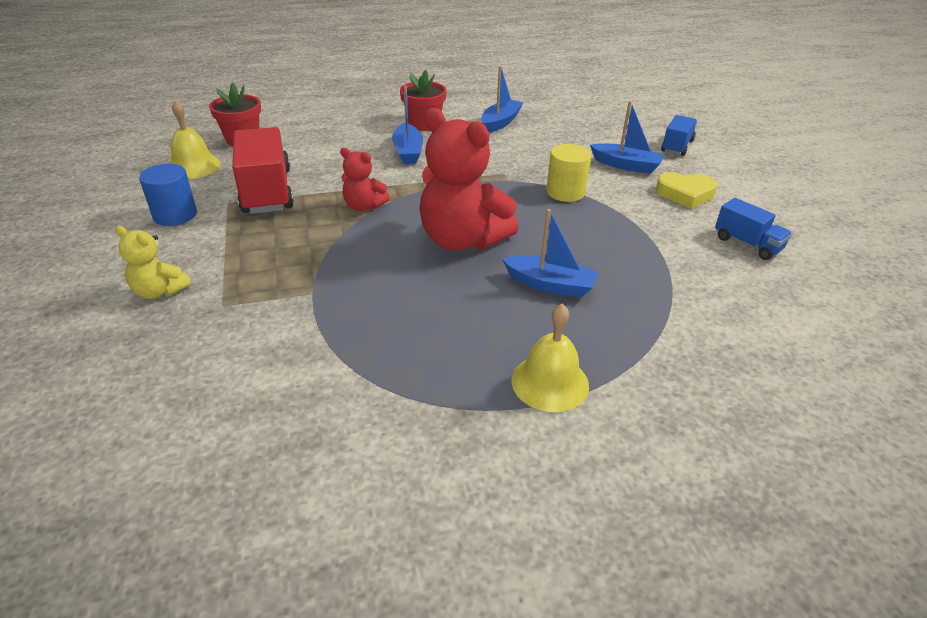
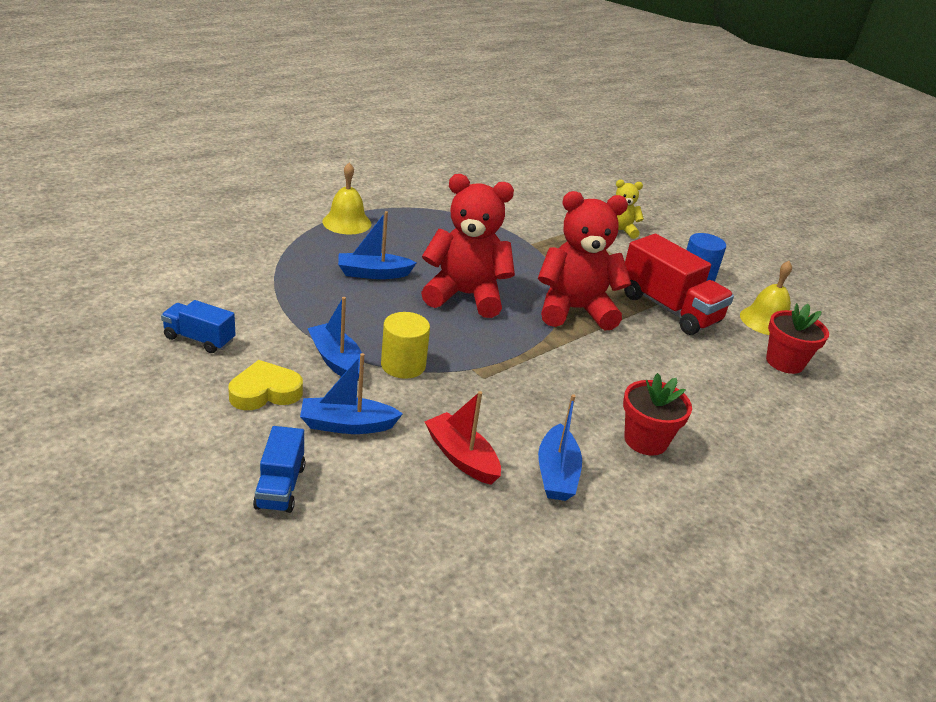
camera: 150 degrees right, 5 degrees down
red teddy bear [340,147,390,211] -> red teddy bear [538,191,631,331], size x1.97
blue boat [392,86,423,164] -> blue boat moved to [307,297,362,378]
none -> red boat [425,391,501,485]

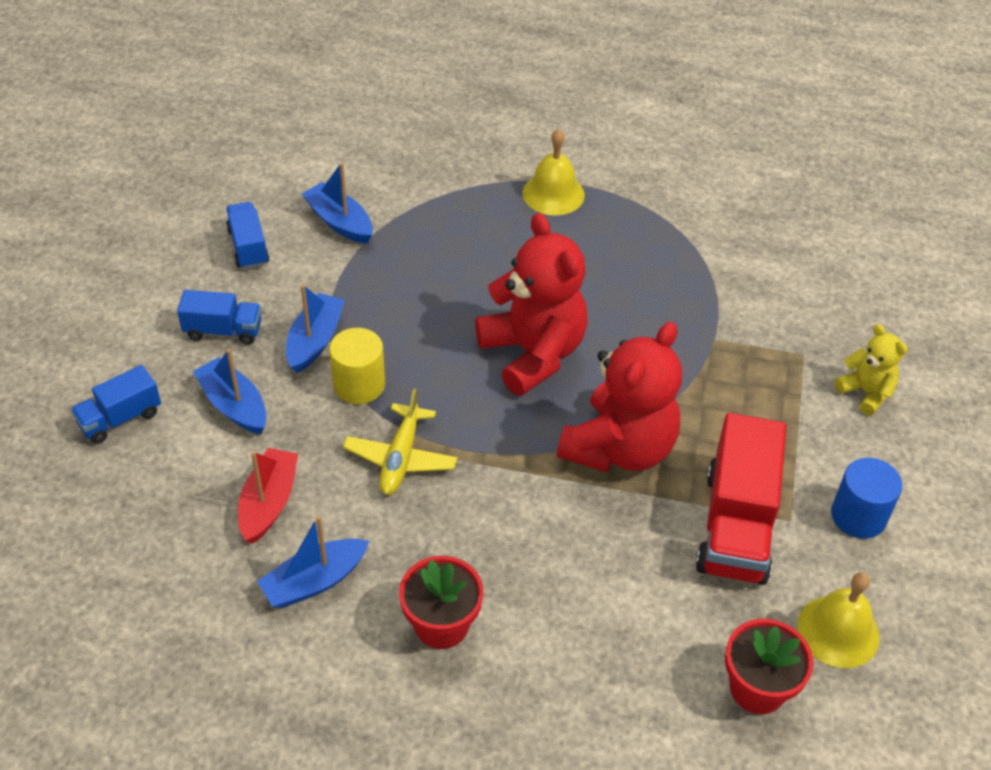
camera: 55 degrees right, 15 degrees up
yellow heart [228,360,303,410] -> blue truck [177,290,261,345]
blue boat [338,211,416,279] -> blue boat moved to [302,162,373,244]
red teddy bear [538,191,631,331] -> red teddy bear turned 75 degrees clockwise [557,322,682,473]
none -> yellow plane [343,389,458,495]

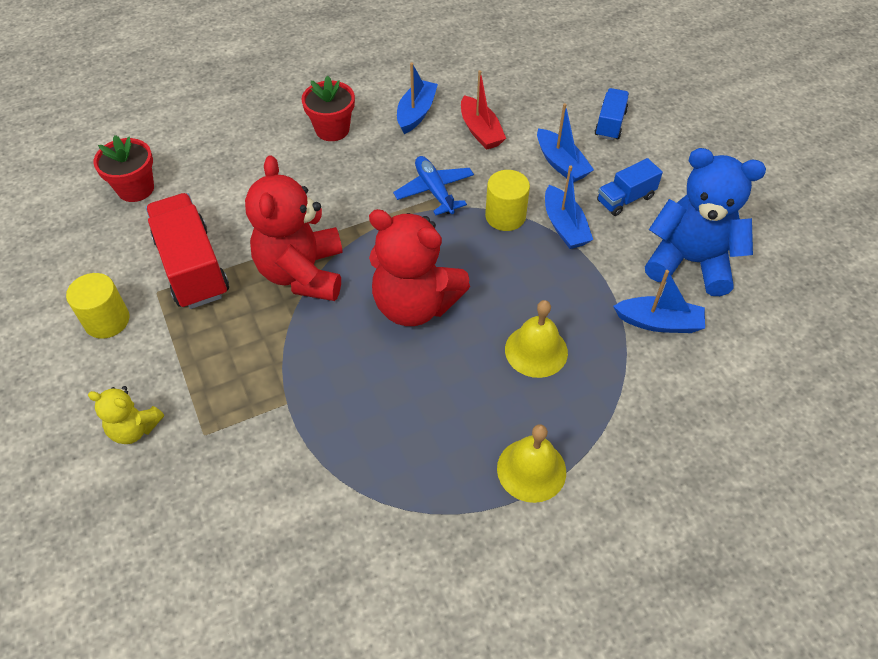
camera: 145 degrees right, 5 degrees up
blue boat [193,349,267,434] -> blue boat turned 45 degrees clockwise [537,103,594,183]
blue truck [226,202,269,269] -> blue teddy bear [645,148,766,296]
yellow plane [343,389,458,495] -> blue plane [393,156,474,215]
yellow bell [797,572,880,668] -> yellow bell moved to [505,300,568,378]
blue cylinder [831,458,902,539] -> yellow cylinder [66,273,129,339]

